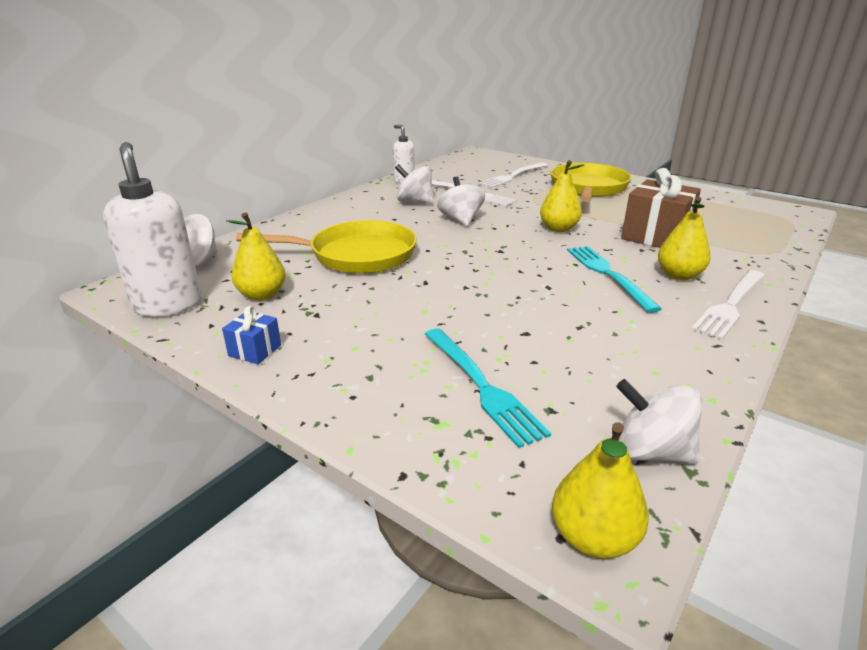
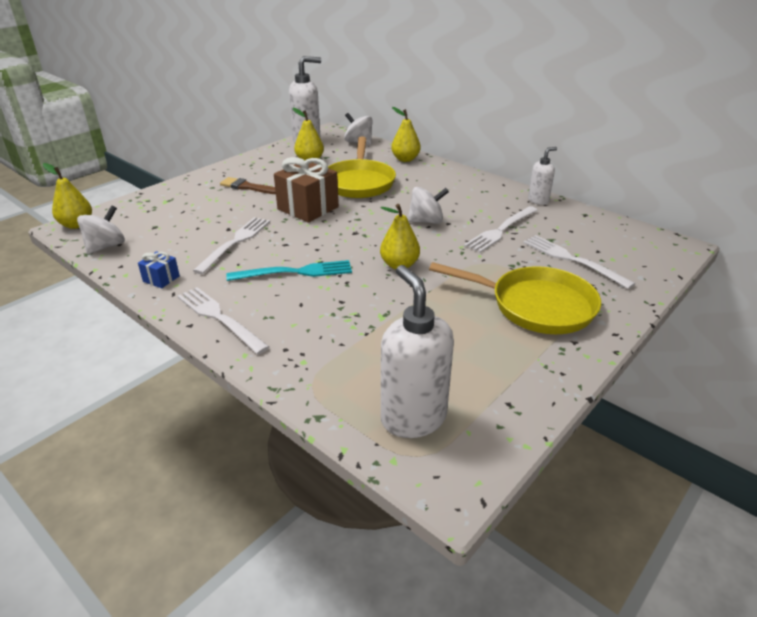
camera: 95 degrees right, 5 degrees up
blue gift [222,306,281,364] -> blue gift moved to [138,251,180,288]
white spinning top [395,164,434,204] -> none
turquoise fork [425,328,551,448] -> none
brown gift [621,168,701,248] -> brown gift moved to [274,157,339,222]
yellow pear [658,197,711,280] -> yellow pear moved to [391,107,421,162]
none -> white fork [193,217,270,274]
none -> brown brush [220,177,276,194]
none -> white soap dispenser [381,265,454,438]

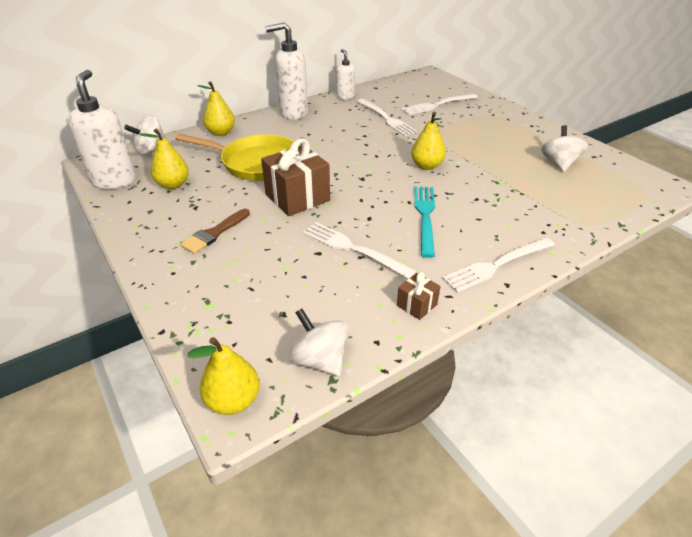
camera: 75 degrees left, 5 degrees up
blue gift [138,251,180,288] -> brown gift [397,272,441,320]
white soap dispenser [381,265,454,438] -> white soap dispenser moved to [265,22,308,120]
white spinning top [407,187,449,224] -> white spinning top moved to [541,125,588,172]
yellow pan [429,262,601,334] -> none

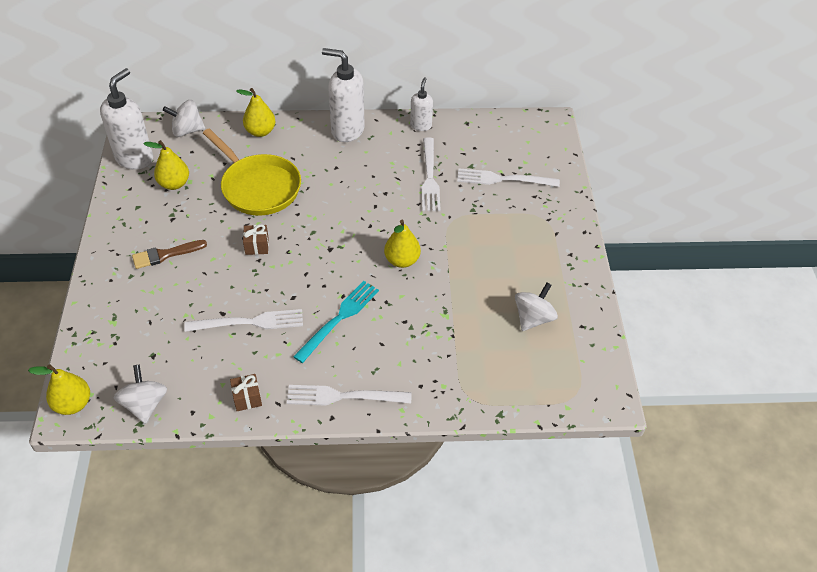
camera: 30 degrees right, 10 degrees up
brown gift [261,138,330,216] -> brown gift [243,224,269,255], size x0.48
white fork [303,222,417,278] -> white fork turned 105 degrees clockwise [184,309,303,332]

